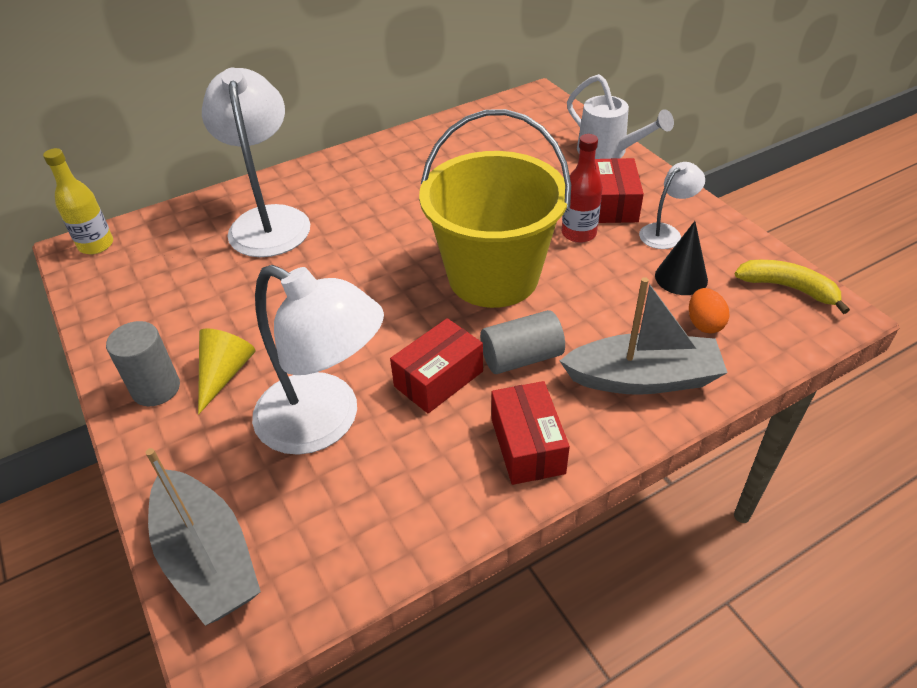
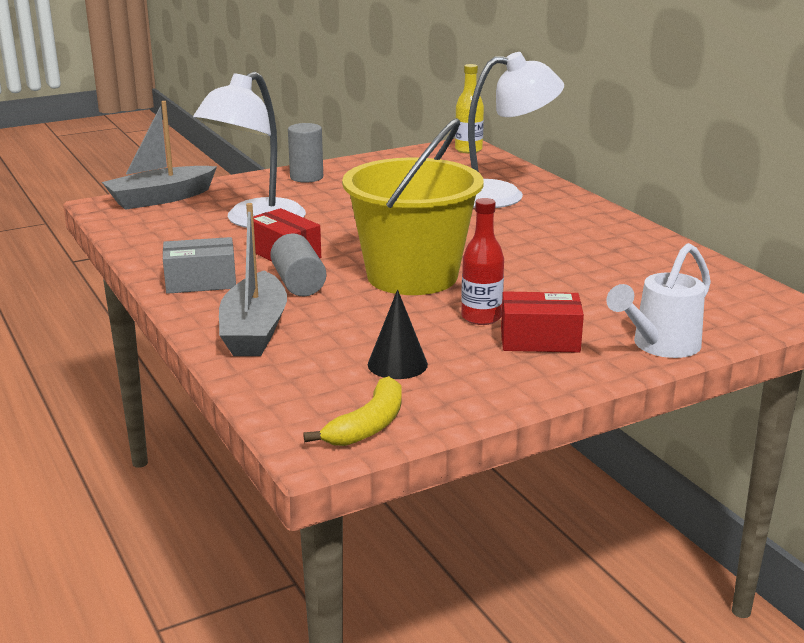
camera: 90 degrees right, 20 degrees down
yellow cone [198,328,256,415] -> none
red box [491,381,570,485] -> grey box [163,237,236,294]
white lamp [639,162,705,249] -> none
orange egg [689,288,729,333] -> none

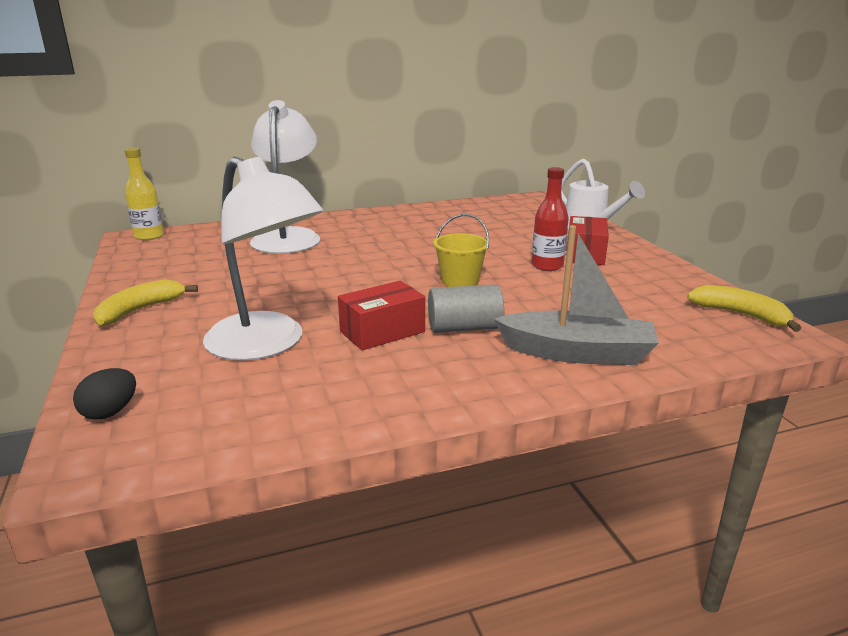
camera: 80 degrees left, 0 degrees up
grey boat [102,101,217,210] -> black egg [73,368,136,420]
grey box [163,237,236,294] -> none
grey cylinder [288,123,323,183] -> yellow banana [93,279,198,326]
yellow bucket [342,118,484,295] -> yellow bucket [433,214,490,287], size x0.45
black cone [368,290,428,379] -> none

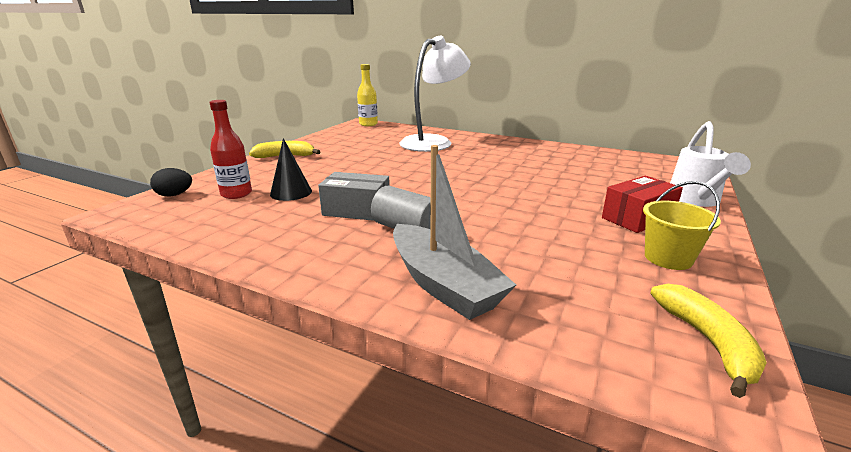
camera: 45 degrees right, 0 degrees up
white lamp [203,157,323,361] -> black cone [270,138,312,201]
red box [338,281,425,350] -> grey box [318,172,390,221]
yellow bucket [433,214,490,287] -> yellow bucket moved to [643,181,721,270]
red bottle [532,167,569,271] -> red bottle moved to [210,100,252,199]

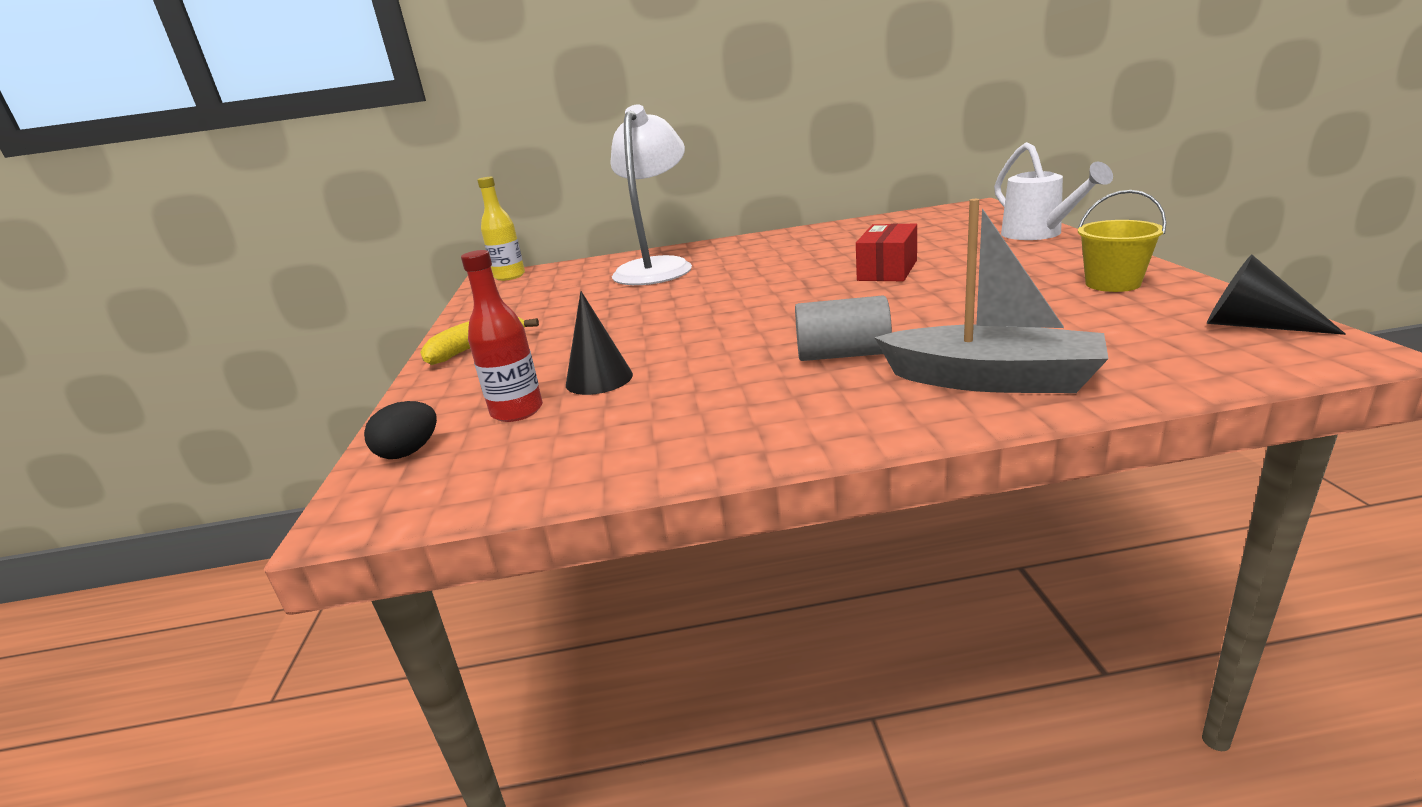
camera: 30 degrees left, 0 degrees up
grey box [318,172,390,221] -> none
red box [602,176,683,233] -> red box moved to [856,224,917,281]
yellow banana [650,284,767,398] -> black cone [1207,255,1346,335]

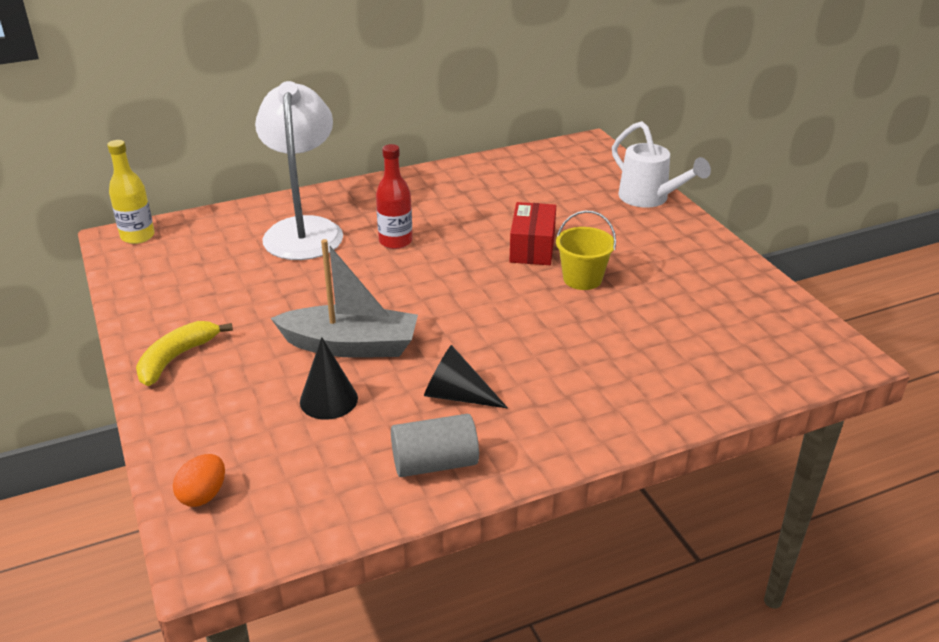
camera: 20 degrees left, 10 degrees up
black egg [364,401,437,459] -> orange egg [173,454,225,507]
red bottle [461,250,543,422] -> red bottle moved to [376,144,412,249]
grey cylinder [795,295,892,361] -> grey cylinder moved to [391,414,479,477]
grey boat [874,199,1109,393] -> grey boat moved to [271,239,418,358]
yellow bucket [1078,190,1166,292] -> yellow bucket moved to [556,210,616,290]
black cone [1207,255,1346,335] -> black cone moved to [424,345,508,409]

